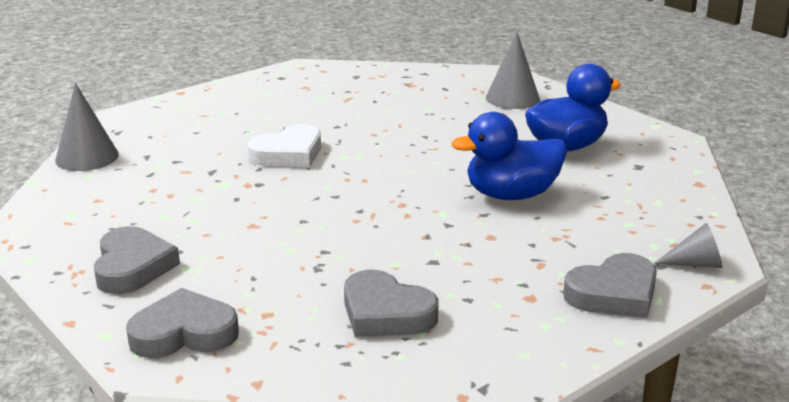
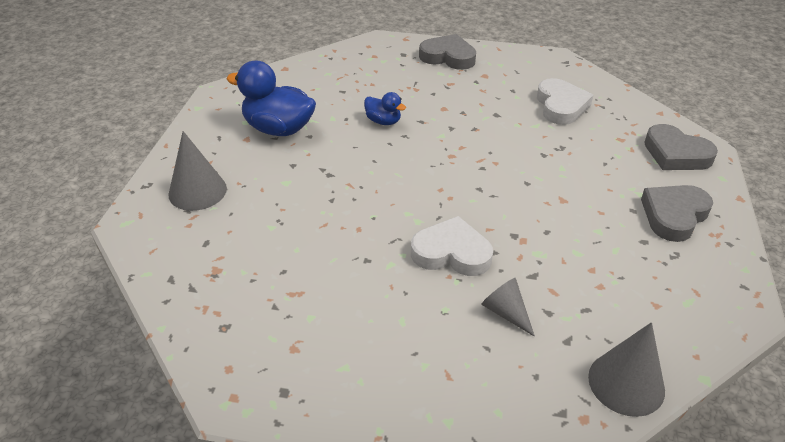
camera: 130 degrees left, 15 degrees up
grey heart [344,270,439,337] -> white heart [537,78,593,125]
blue duck [452,112,567,200] -> blue duck [364,92,406,125], size x0.52
grey cone [654,223,722,268] -> grey cone moved to [481,278,535,337]

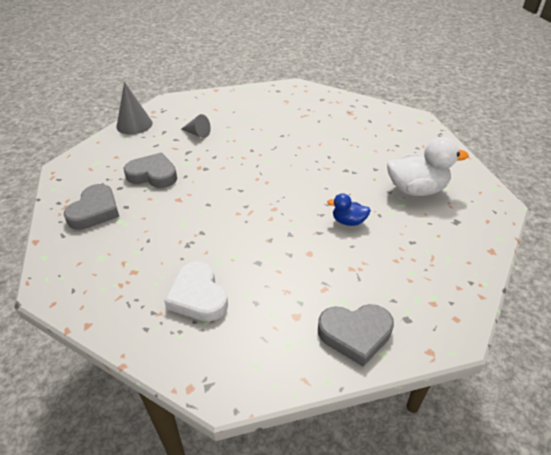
camera: 155 degrees right, 0 degrees up
grey cone [168,131,227,211] -> none
blue duck [227,61,316,136] -> white duck [387,137,469,196]
white heart [411,216,493,276] -> none
grey heart [644,124,718,170] -> grey heart moved to [124,153,177,188]

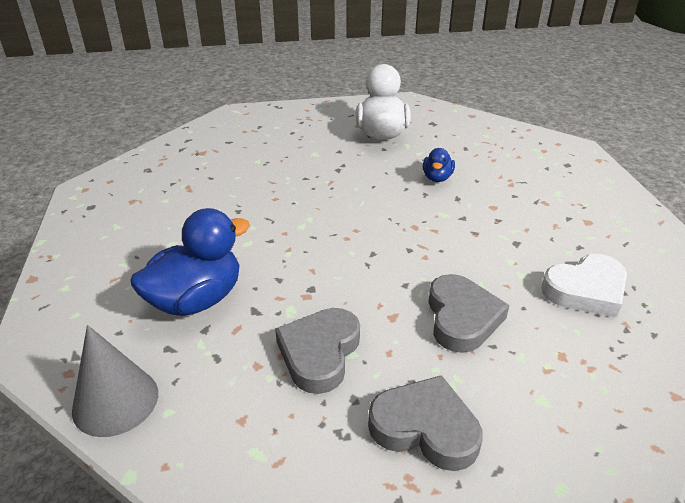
camera: 85 degrees left, 5 degrees down
grey cone [181,114,211,138] -> blue duck [130,208,250,316]
grey heart [318,304,394,367] -> grey heart moved to [428,274,509,353]

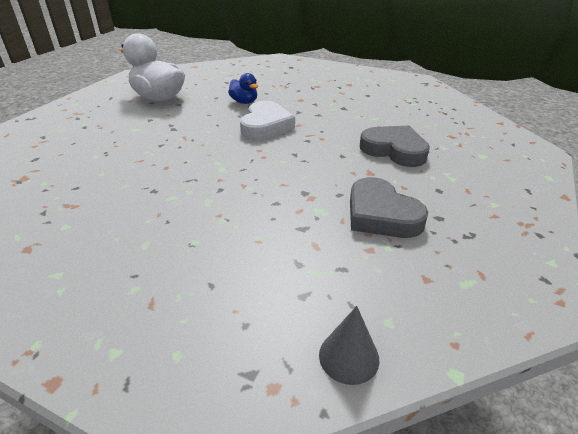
camera: 55 degrees left, 0 degrees up
grey cone [72,325,158,437] -> grey cone [319,306,379,385], size x0.63
blue duck [130,208,250,316] -> none
grey heart [368,375,483,471] -> none
white heart [541,254,627,318] -> white heart moved to [240,101,295,140]

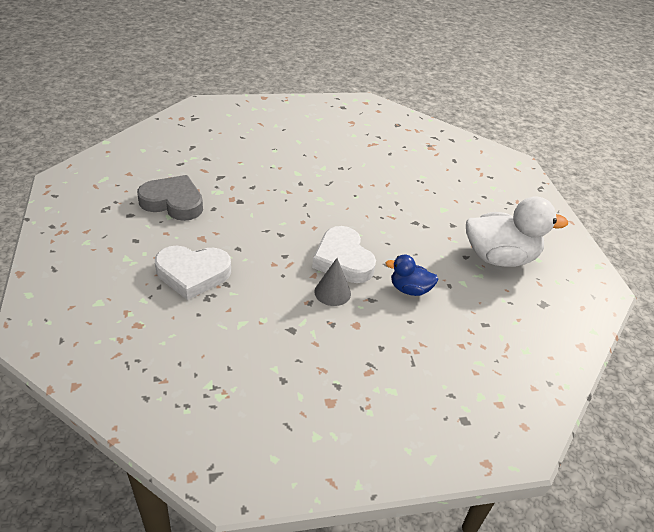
camera: 140 degrees right, 5 degrees up
grey cone [319,306,379,385] -> grey cone moved to [314,258,351,306]
grey heart [360,126,430,167] -> white heart [155,246,231,300]

